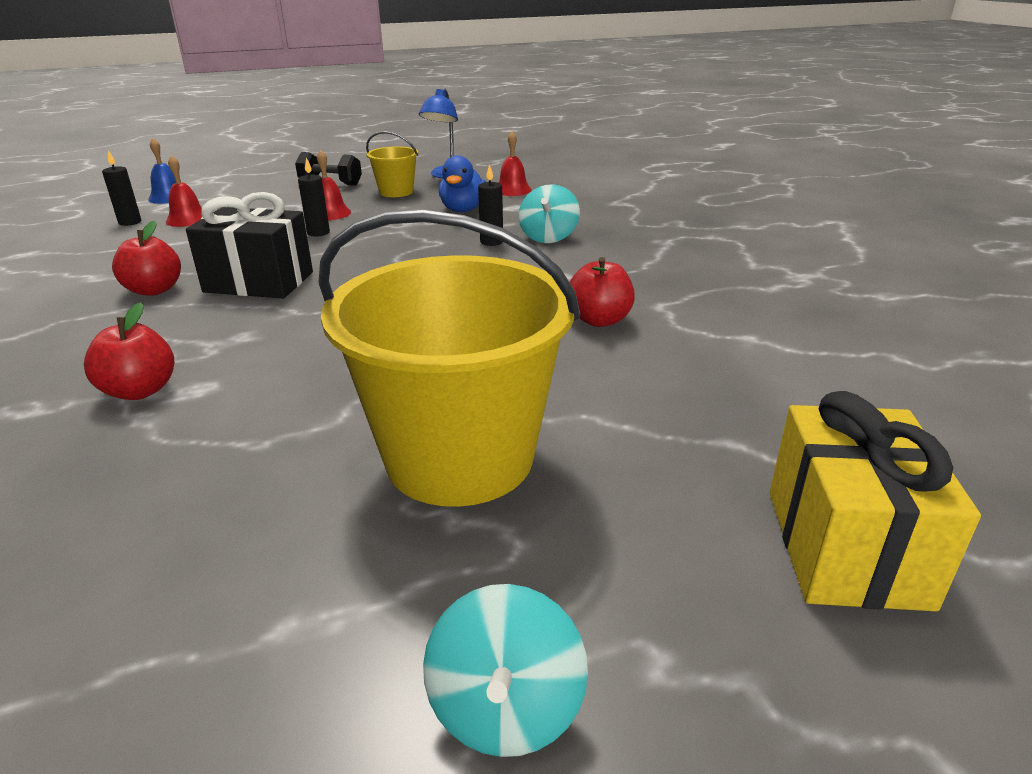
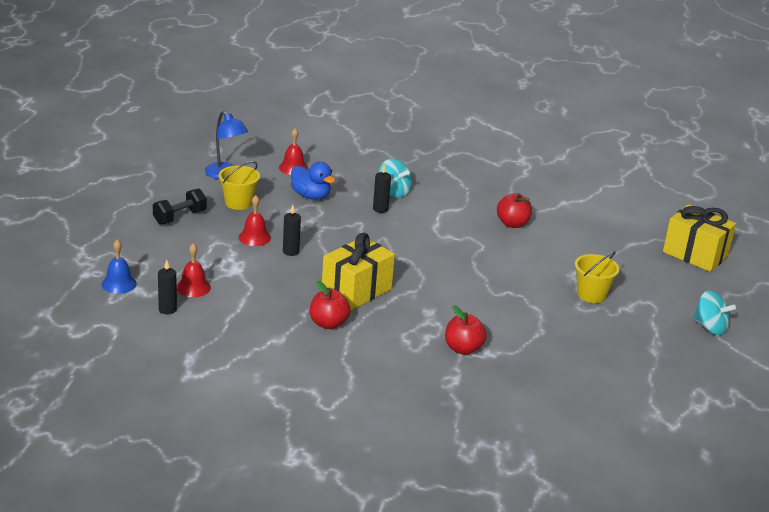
camera: 60 degrees left, 0 degrees up
black gift [186,192,313,298] -> yellow gift [322,233,395,310]
yellow bucket [318,210,580,507] -> yellow bucket [575,251,619,303], size x0.47

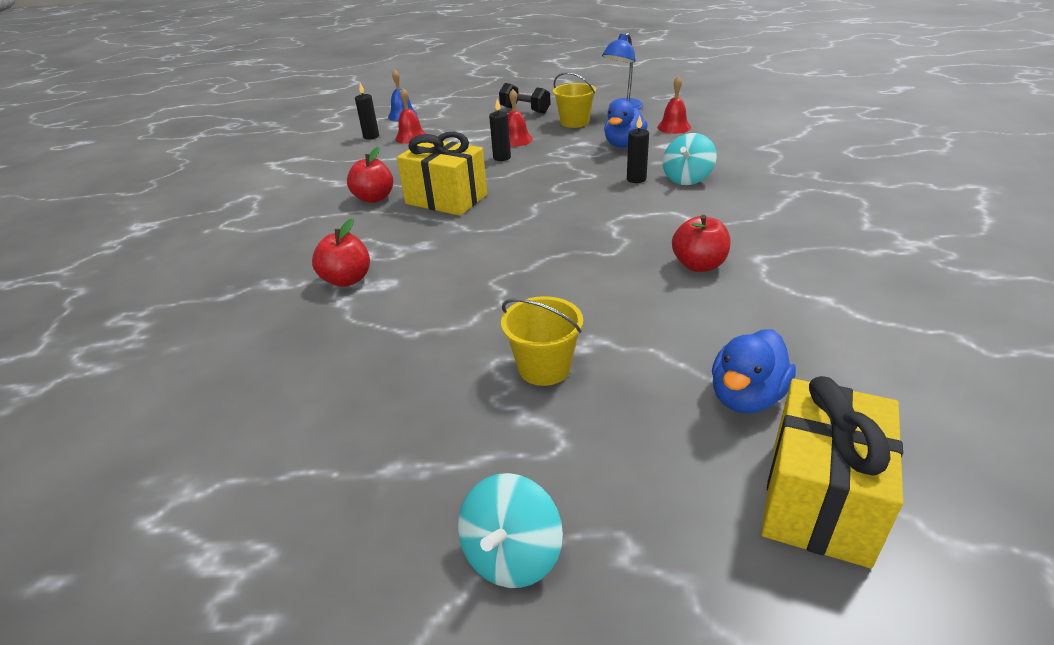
camera: 80 degrees right, 5 degrees up
none -> blue duck [712,329,796,413]

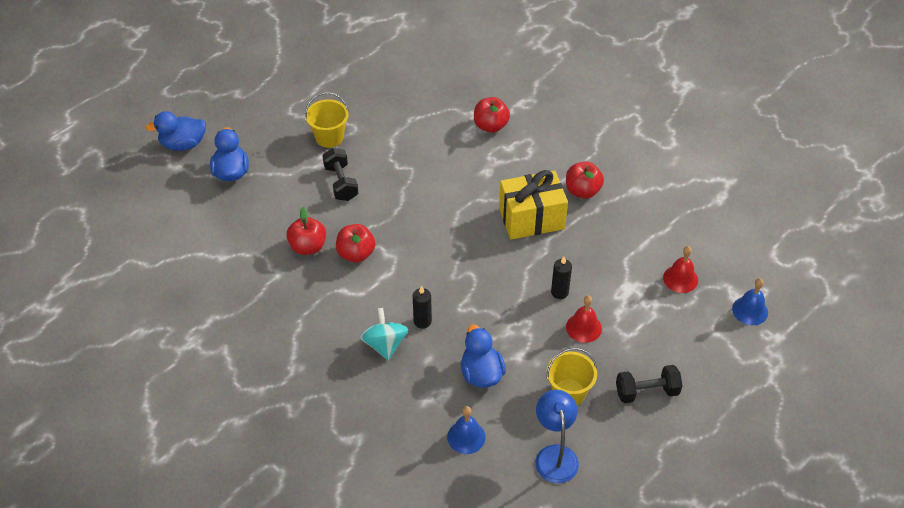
camera: 135 degrees right, 15 degrees up
black candle [355,83,379,139] -> none
turquoise spinning top [458,473,563,588] -> none
red bell [657,76,691,134] -> blue bell [447,406,485,454]
yellow gift [761,376,903,568] -> blue duck [145,111,206,151]
none -> black dumbbell [322,148,358,201]
none -> red apple [336,224,375,263]

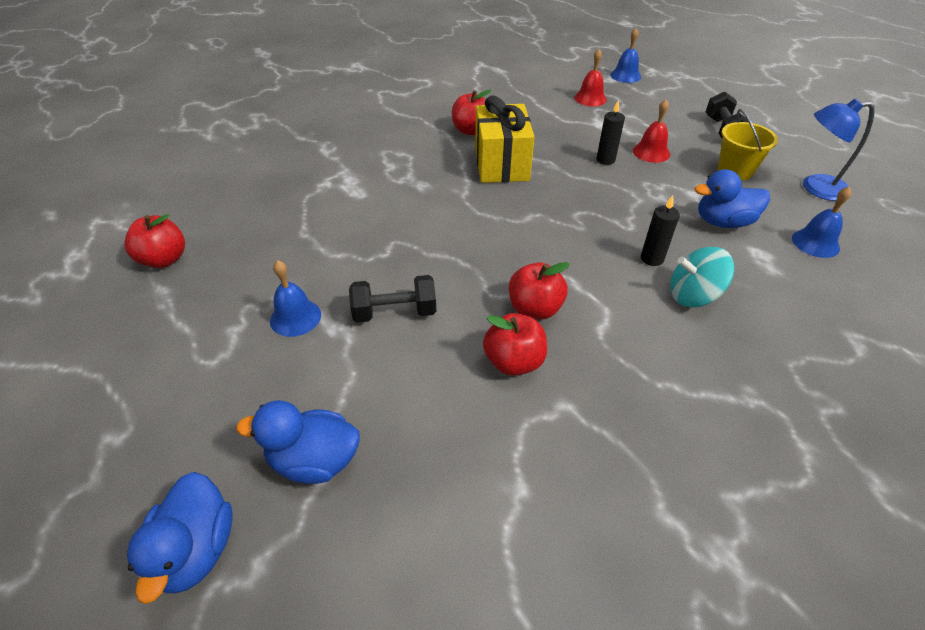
camera: 80 degrees left, 5 degrees down
yellow bucket [305,92,349,148] -> blue bell [270,260,321,337]
red apple [474,97,510,133] -> red apple moved to [124,214,185,268]

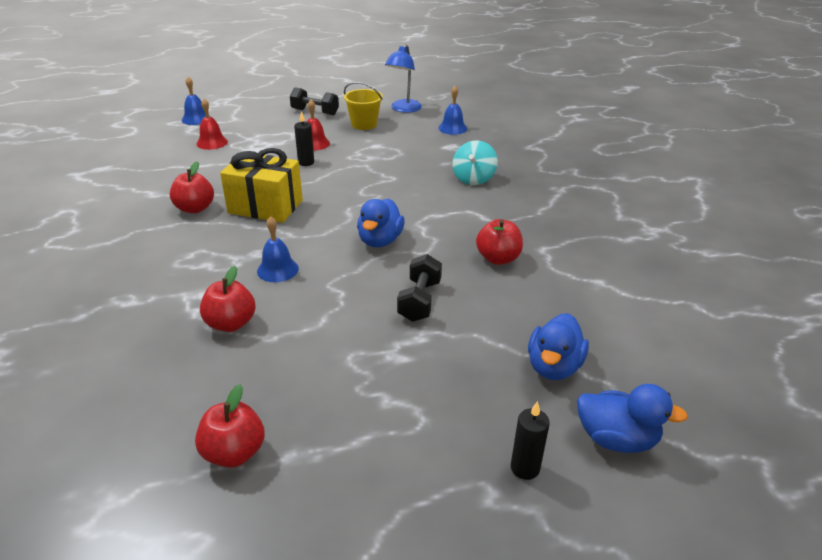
camera: 70 degrees left, 10 degrees down
blue bell [270,260,321,337] -> blue bell moved to [257,216,299,282]
red apple [509,262,570,320] -> red apple moved to [200,266,256,332]
black candle [641,195,680,266] -> black candle moved to [511,401,550,480]
blue duck [695,169,770,228] -> blue duck moved to [357,198,405,247]

